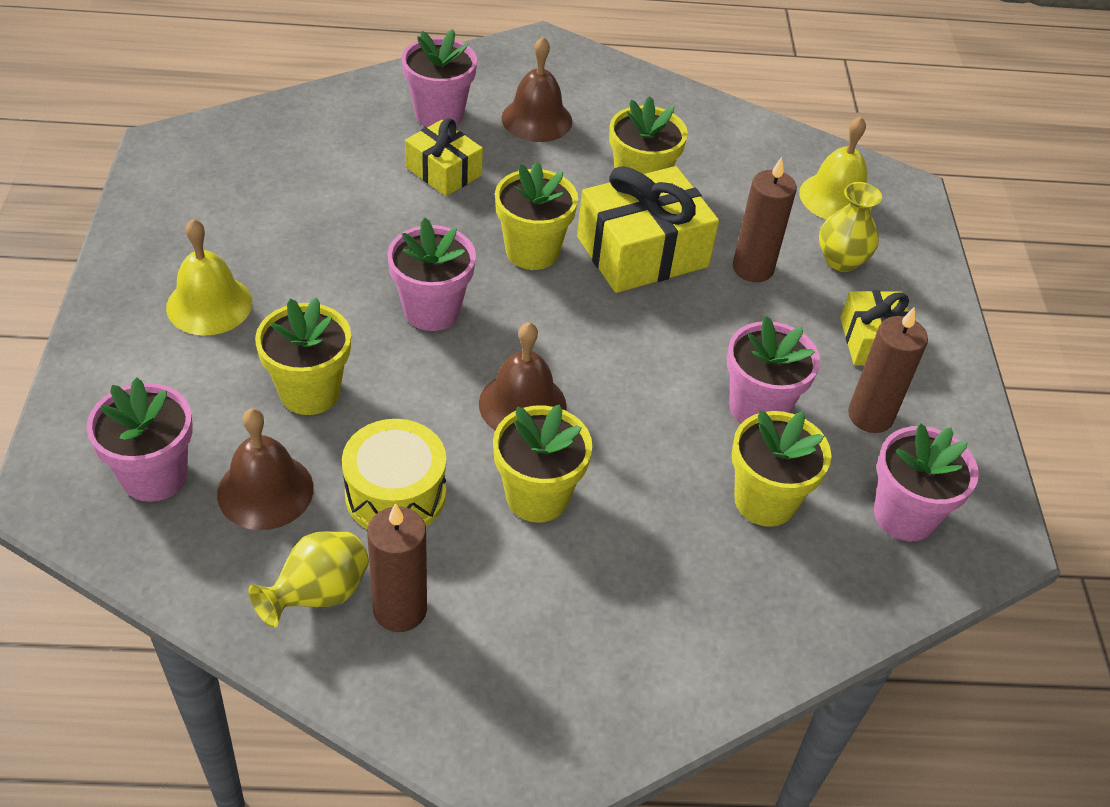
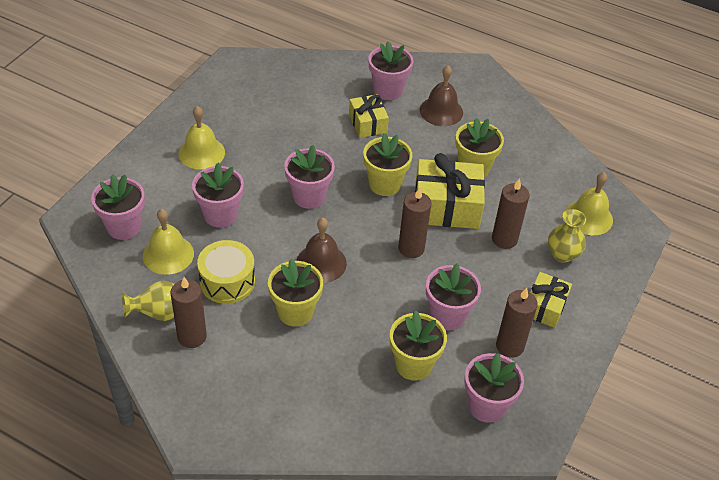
camera: 30 degrees right, 0 degrees up
brown bell [217,408,314,530] -> yellow bell [143,209,194,275]
yellow flower pot [255,297,351,415] -> pink flower pot [192,163,244,228]
none -> brown candle [398,187,432,258]

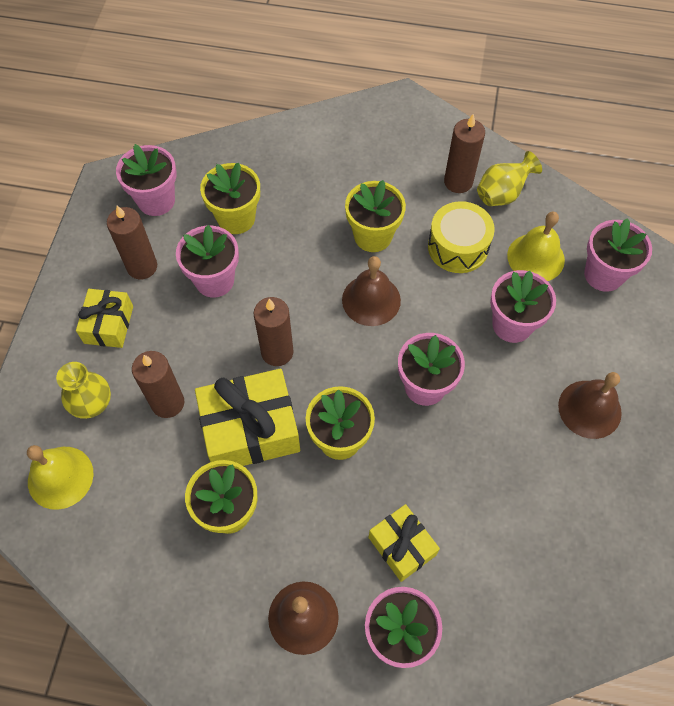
camera: 165 degrees right, 15 degrees up
yellow bell [179,106,225,170] -> brown bell [558,372,622,439]

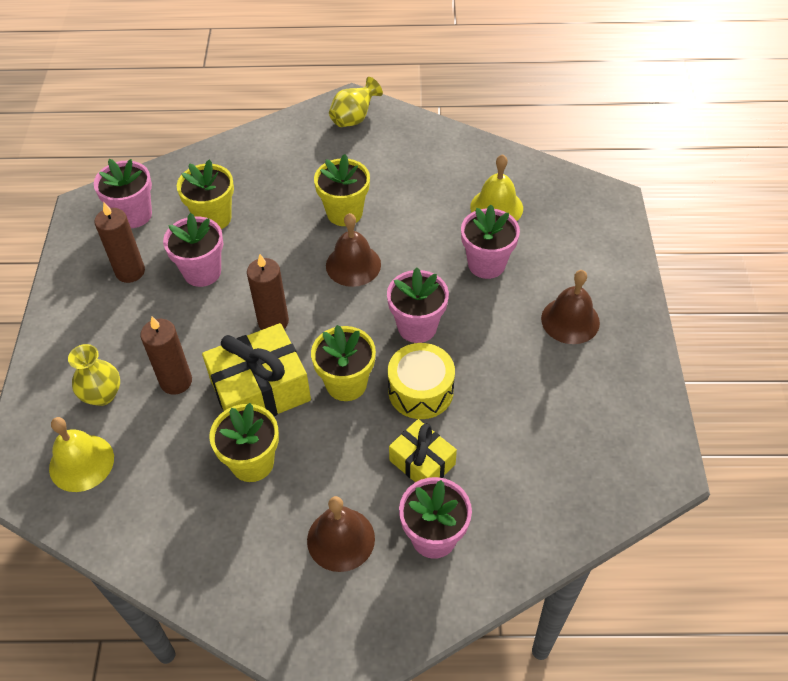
camera: 10 degrees left, 10 degrees down
yellow gift [76,289,133,348] -> none
yellow drum [428,201,495,273] -> yellow drum moved to [388,343,455,419]
brown candle [444,114,485,193] -> none
yellow vase [477,151,542,206] -> yellow vase moved to [329,77,383,127]
pink flower pot [584,218,652,292] -> none

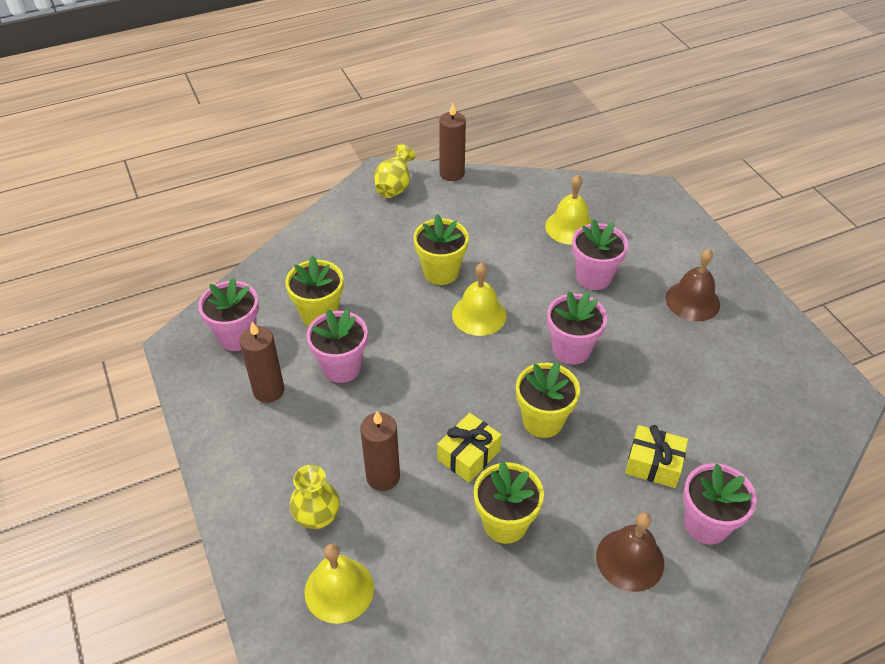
camera: 25 degrees left, 5 degrees down
yellow gift [202,323,311,416] -> yellow gift [437,413,501,483], size x0.59
brown candle [247,254,289,330] -> brown candle moved to [439,103,466,181]
brown bell [326,213,381,287] -> yellow bell [452,263,507,336]
yellow drum [388,343,455,419] -> none

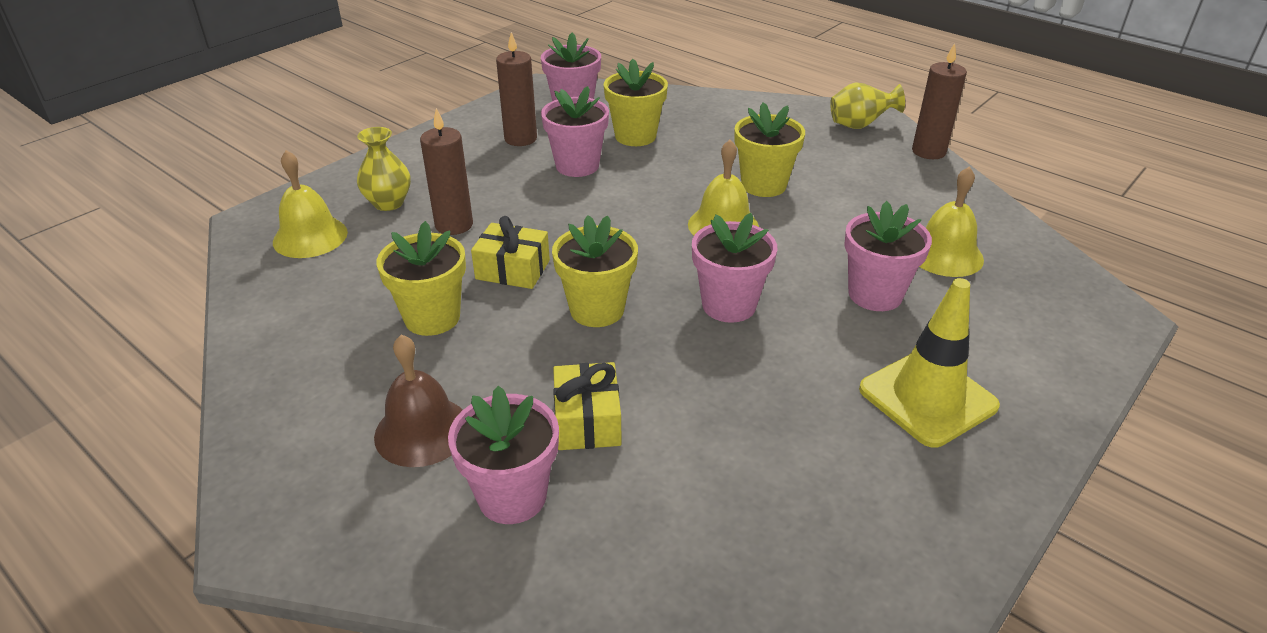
camera: 65 degrees right, 10 degrees down
brown bell [665,249,720,321] -> yellow traffic cone [859,278,1000,448]

